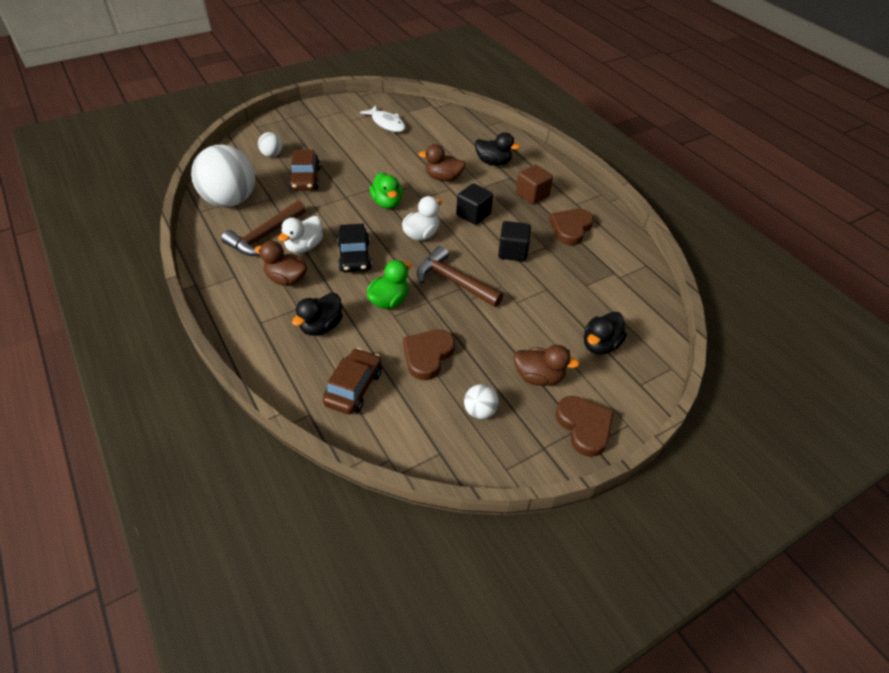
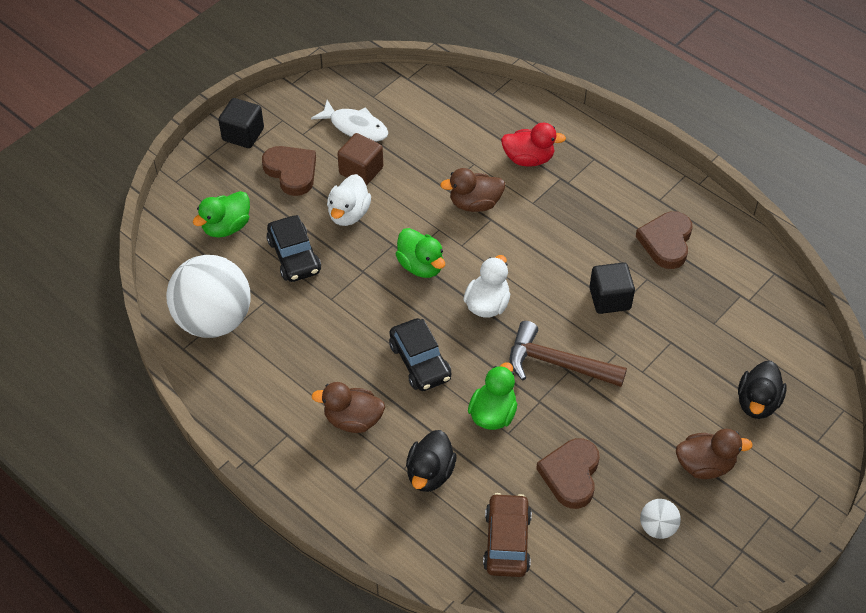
camera: 15 degrees left, 5 degrees up
brown hammer [221,200,306,256] -> none
white ball [258,132,283,157] -> green duck [193,191,250,237]
white duck [278,216,323,253] -> white duck moved to [327,174,371,226]
brown car [288,150,321,190] -> black car [267,215,321,282]
black cube [456,184,493,225] -> black cube moved to [218,98,264,148]
black duck [475,132,520,166] -> red duck [501,123,566,166]
brown cube [516,165,553,204] -> brown cube moved to [337,133,383,186]
brown heart [555,396,614,457] -> brown heart moved to [262,146,316,196]

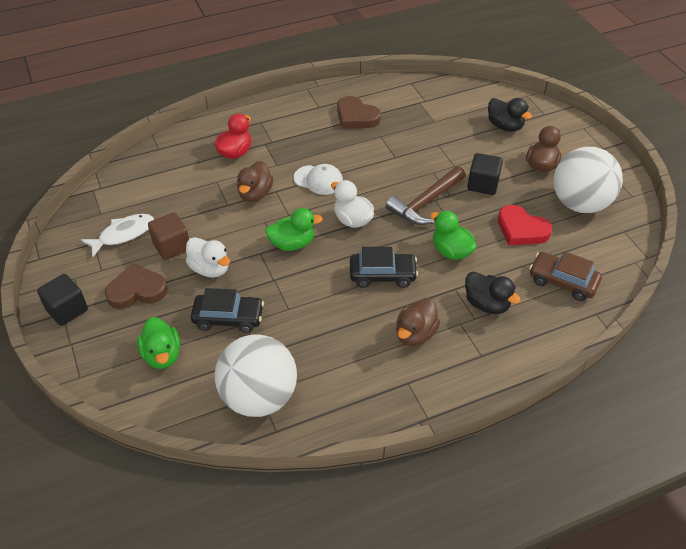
camera: 65 degrees left, 5 degrees down
brown heart [536,438,600,509] -> red heart [498,205,552,245]
black cube [589,262,635,314] -> black cube moved to [467,153,503,195]
white ball [640,499,681,539] -> white ball [553,147,623,213], size x2.28
none -> white cap [294,164,343,195]

